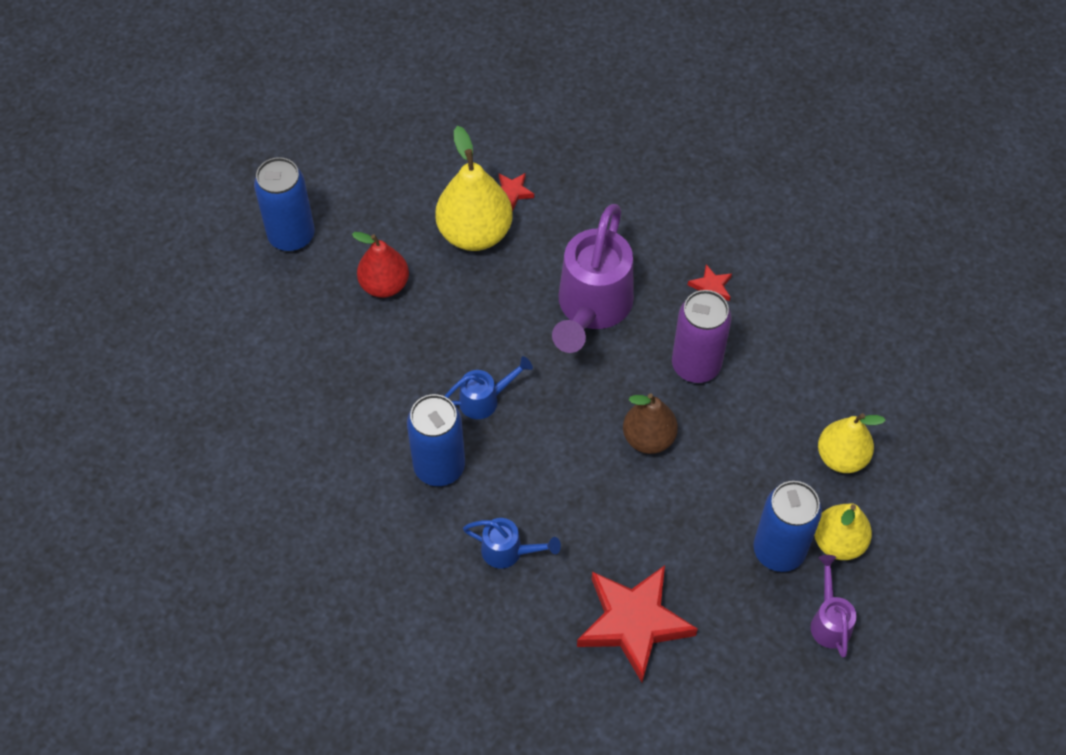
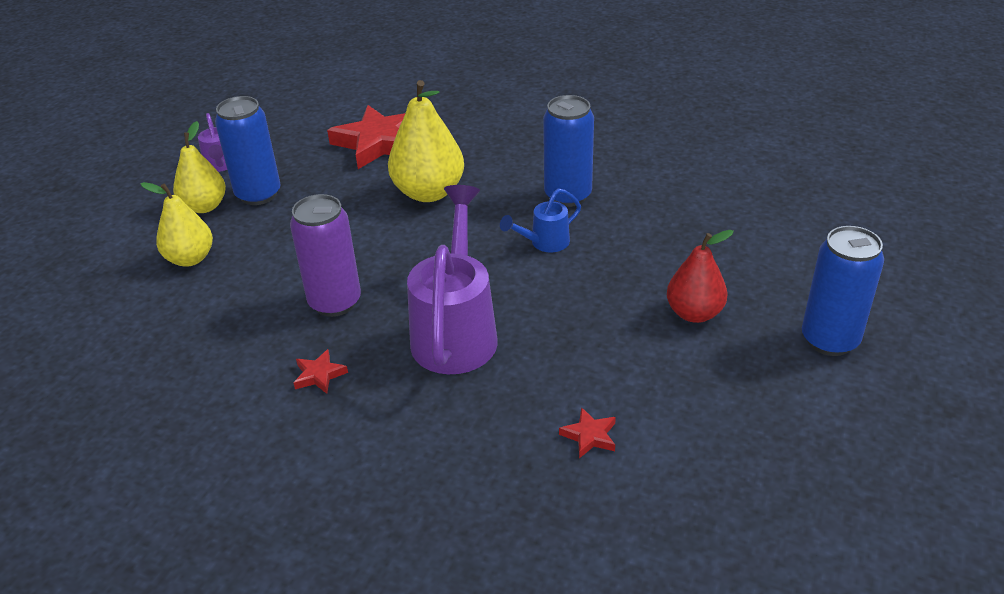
camera: 170 degrees right, 20 degrees down
yellow pear [435,126,513,251] -> yellow pear moved to [388,80,464,202]
blue watering can [463,518,561,569] -> none
brown pear [623,393,678,454] -> none

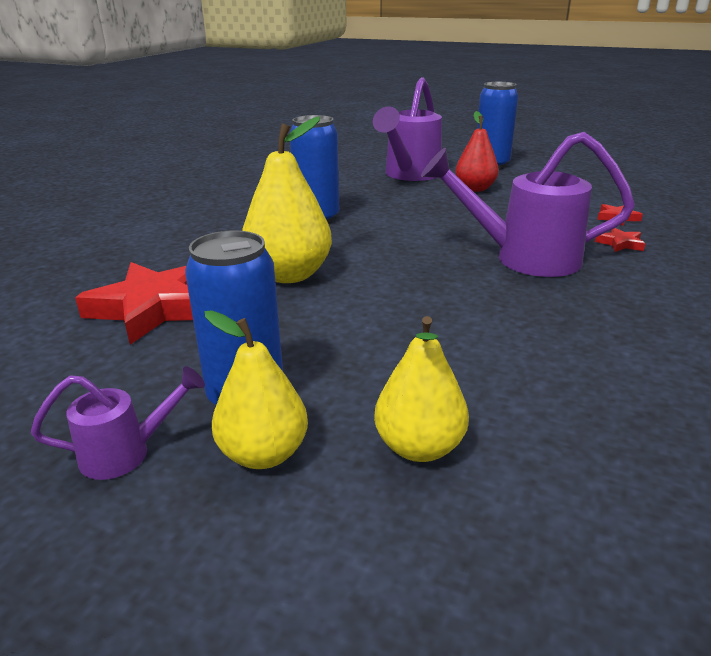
camera: 90 degrees left, 10 degrees down
purple can [290,194,361,317] -> none
red star [294,349,348,394] -> red star moved to [595,228,646,252]
blue watering can [500,188,581,252] -> none
none -> purple watering can [373,77,442,181]

